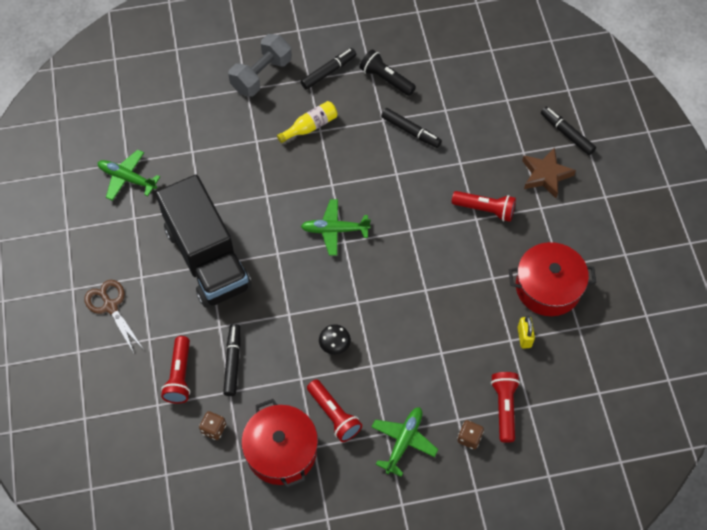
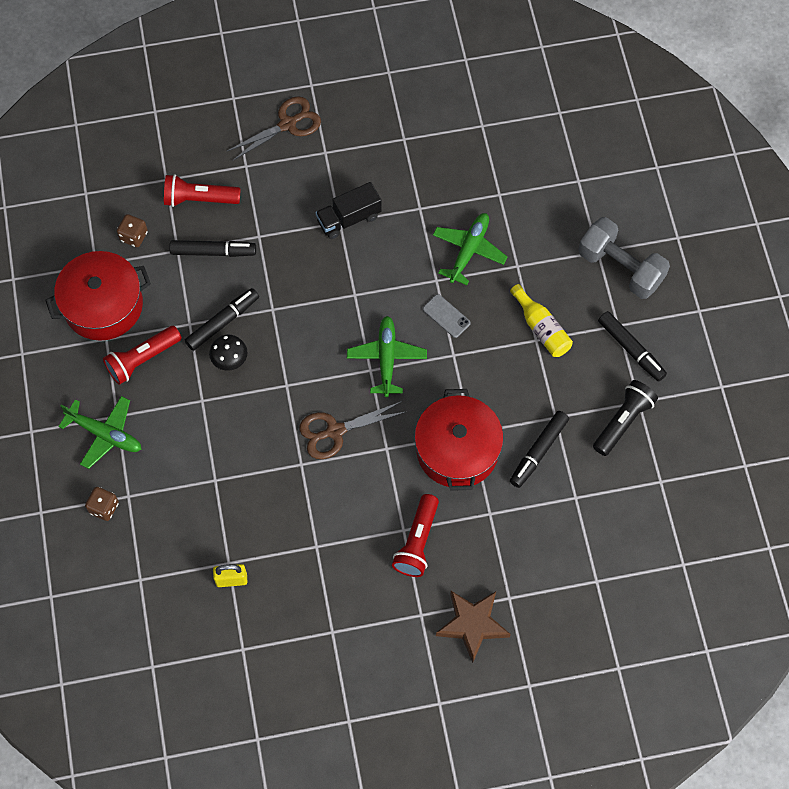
camera: 90 degrees right, 5 degrees up
green plane [98,150,160,201] -> green plane moved to [433,213,508,285]
black truck [156,175,252,308] -> black truck [315,182,382,239], size x0.44
red flashlight [491,372,520,443] -> none
red pot [509,242,596,316] -> red pot moved to [414,389,504,491]
black marker [541,107,596,155] -> black marker moved to [185,288,259,351]
none -> brown scissors [299,401,405,459]
none -> grey phone [423,294,471,338]

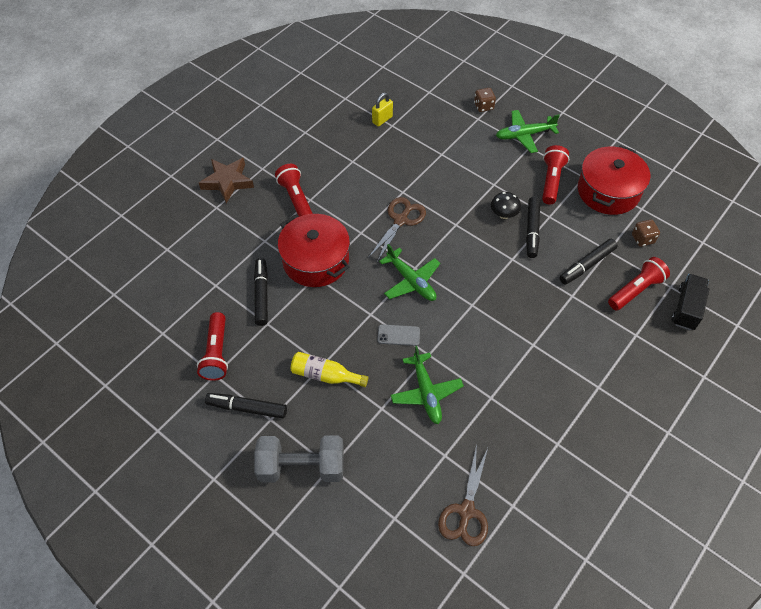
camera: 140 degrees right, 10 degrees down
brown scissors [226,96,321,161] -> brown scissors moved to [438,444,488,546]
black truck [315,182,382,239] -> black truck moved to [671,274,709,330]
black flashlight [593,380,658,456] -> red flashlight [197,312,228,381]

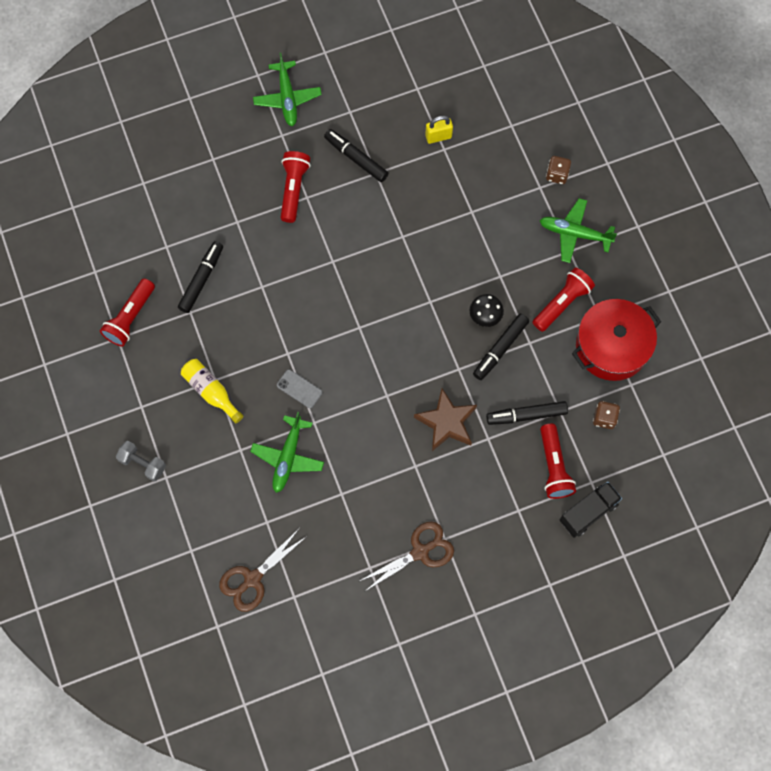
camera: 30 degrees right, 15 degrees up
brown star [199,158,254,203] -> brown star moved to [414,389,477,451]
black marker [205,393,287,419] -> black marker moved to [324,129,388,182]
grey dumbbell [254,436,344,482] -> grey dumbbell [116,441,166,482], size x0.57
red pot [278,214,350,287] -> none
brown scissors [368,197,426,262] -> brown scissors moved to [360,522,454,592]
green plane [379,244,440,301] -> green plane moved to [253,53,322,126]
red flashlight [608,257,670,310] -> red flashlight turned 90 degrees clockwise [540,424,576,499]

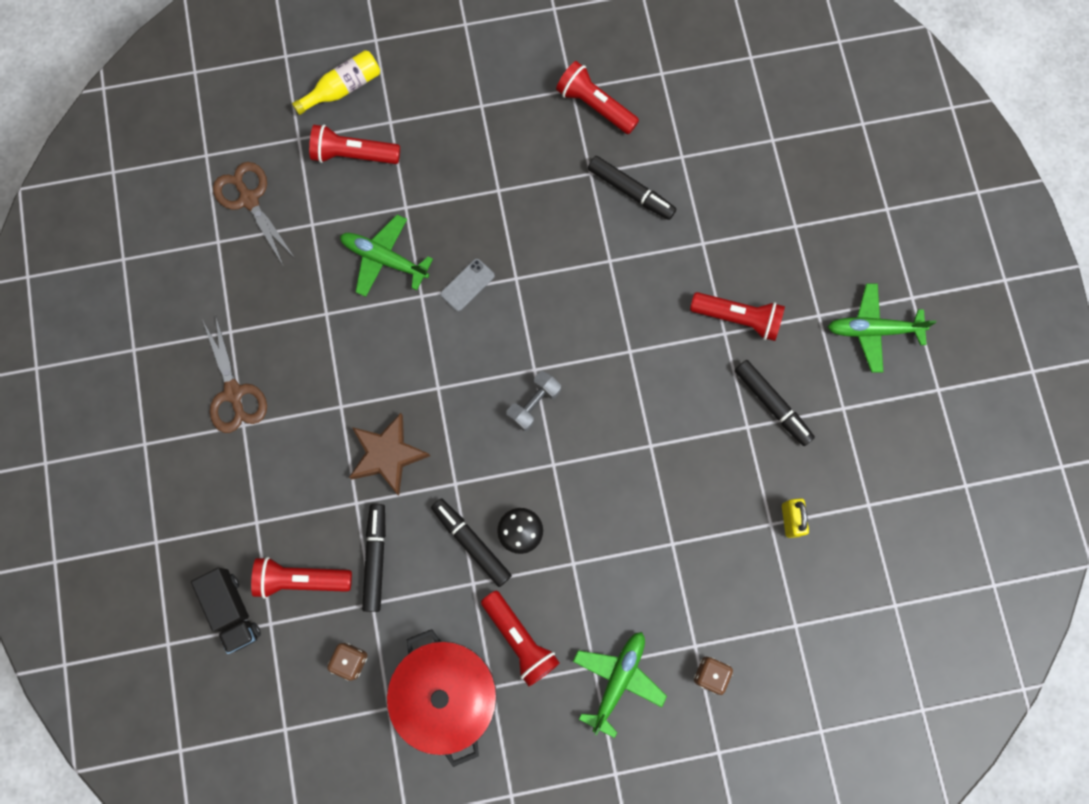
camera: 100 degrees right, 5 degrees up
grey dumbbell [116,441,166,482] -> grey dumbbell moved to [506,371,561,431]
yellow bottle [181,359,244,423] -> yellow bottle moved to [292,50,380,115]
black marker [324,129,388,182] -> black marker turned 90 degrees clockwise [735,360,815,446]
none -> red flashlight [309,124,400,164]

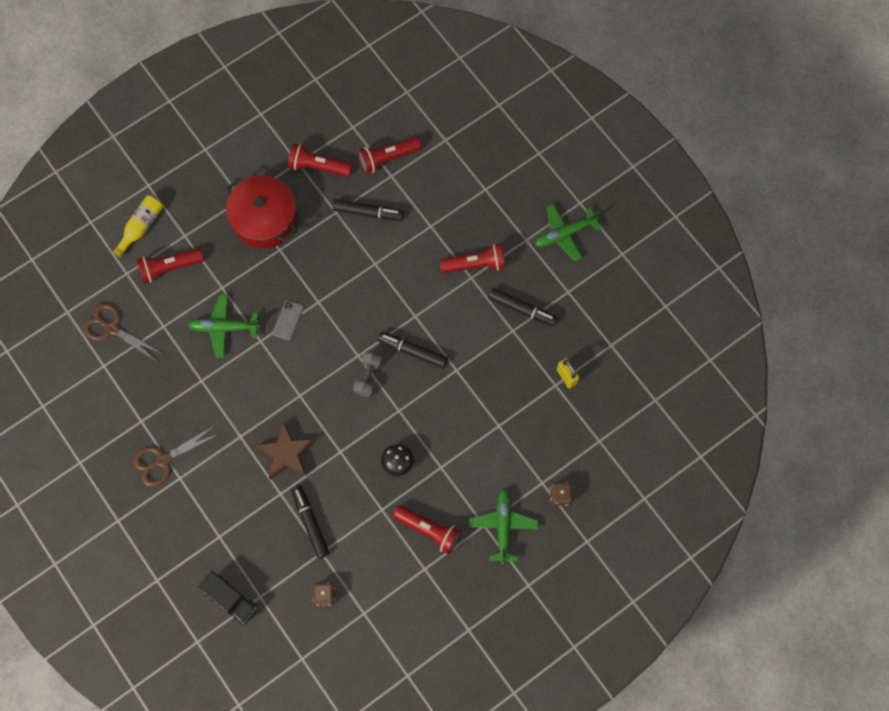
camera: 25 degrees left, 5 degrees down
brown scissors [202,314,267,433] -> brown scissors turned 105 degrees clockwise [133,425,221,487]
red flashlight [251,557,352,599] -> red flashlight moved to [358,137,422,174]
red pot [387,629,497,767] -> red pot moved to [226,175,297,249]
black marker [431,498,512,587] -> black marker moved to [377,332,448,368]

